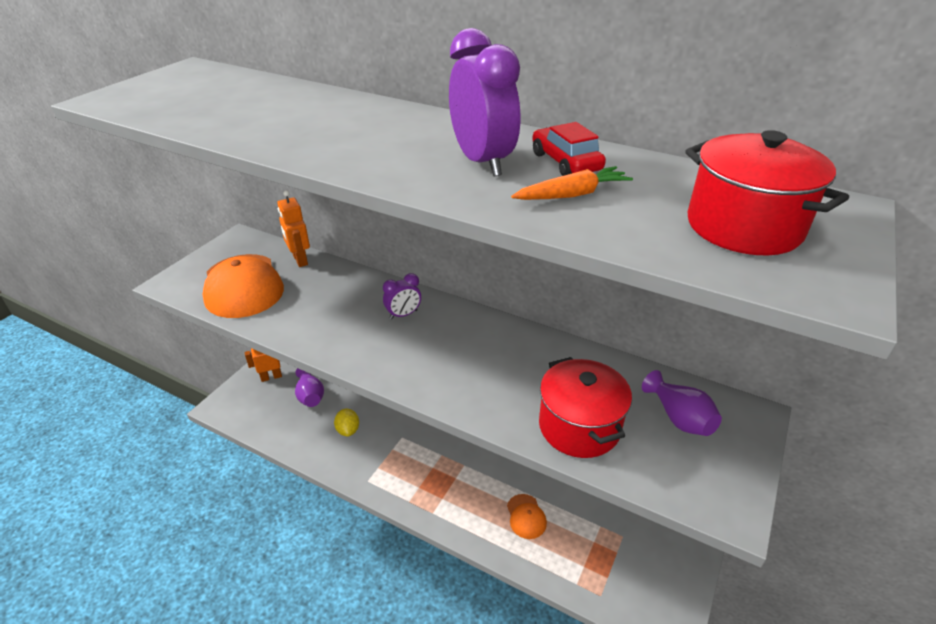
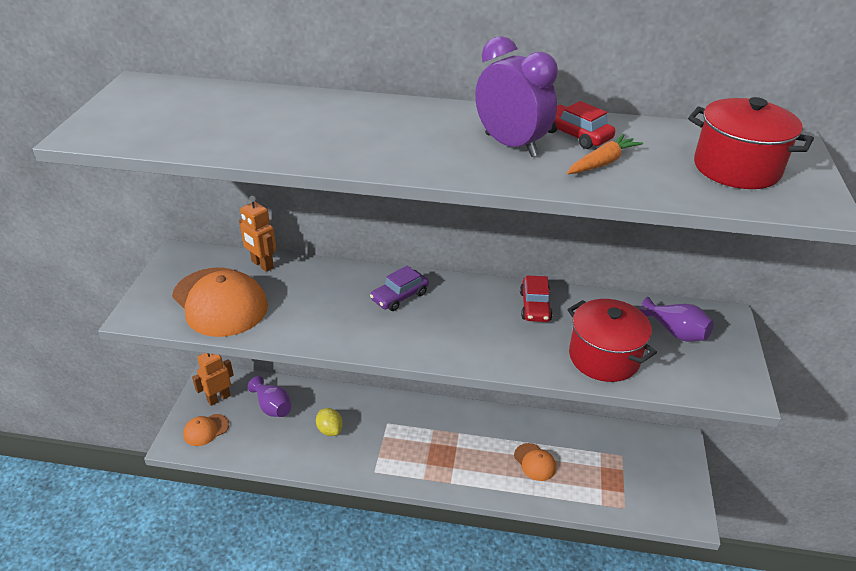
camera: 20 degrees left, 0 degrees up
purple clock [383,273,421,319] -> purple car [370,266,429,311]
none -> orange cap [183,414,229,446]
none -> red car [520,275,553,322]

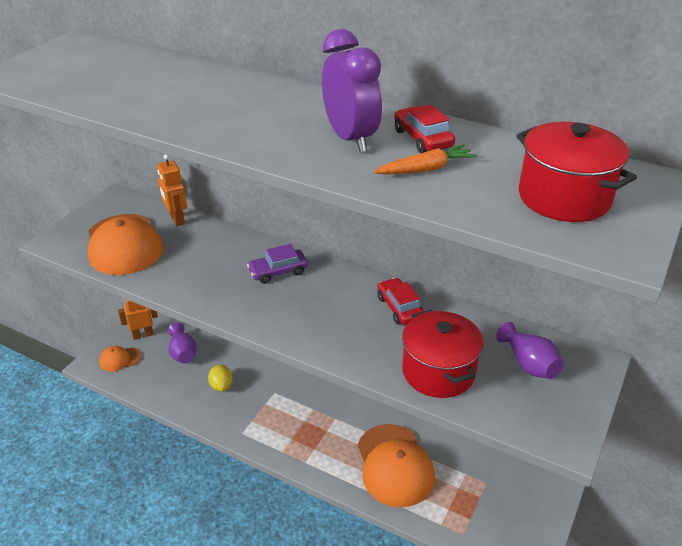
camera: 20 degrees right, 0 degrees up
orange cap [514,443,556,481] -> orange cap [358,424,435,507], size x2.05
red car [520,275,553,322] -> red car turned 135 degrees clockwise [377,278,424,325]

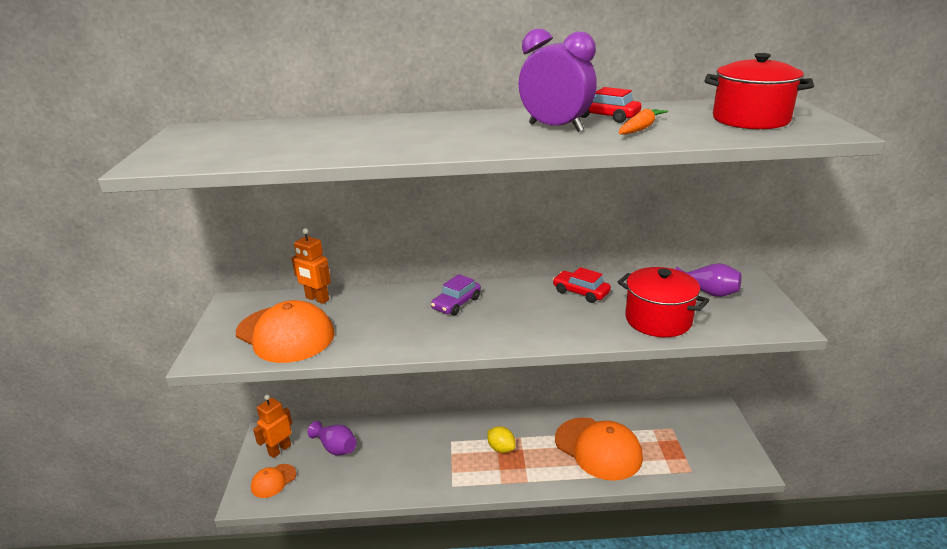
camera: 30 degrees left, 10 degrees down
yellow lemon [208,365,233,392] -> yellow lemon moved to [487,426,515,453]

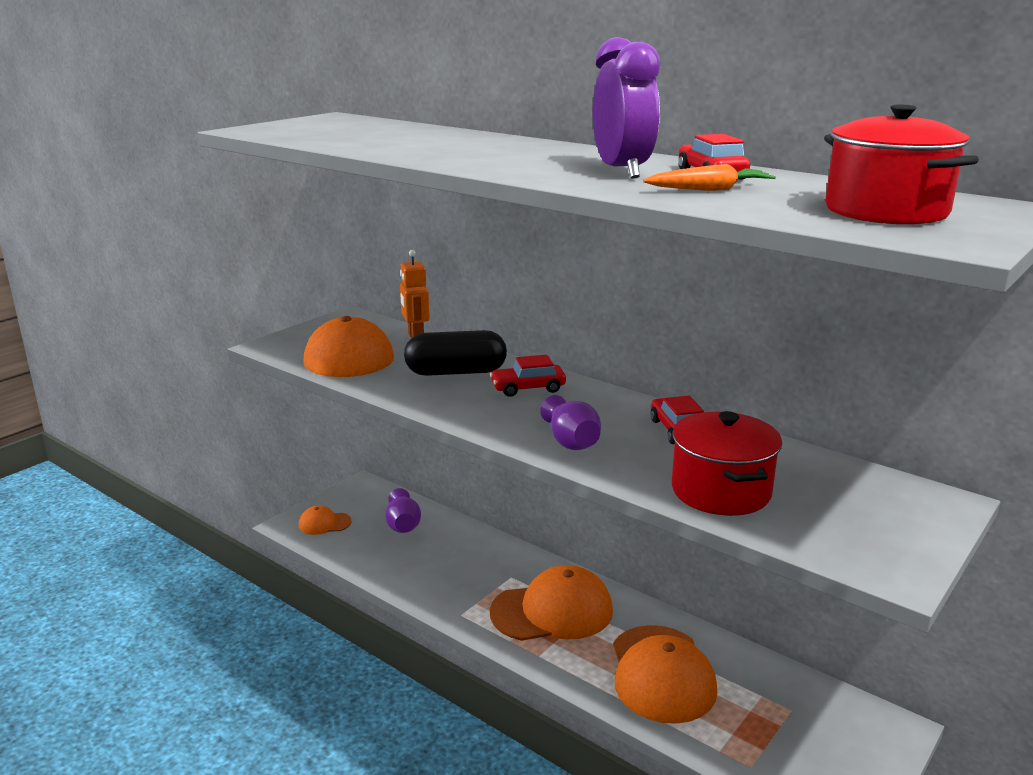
camera: 40 degrees right, 5 degrees down
orange robot [253,395,292,458] -> none
purple car [431,274,481,316] -> red car [490,355,566,397]
yellow lemon [487,426,515,453] -> orange cap [490,565,613,641]
purple vase [675,263,742,297] -> purple vase moved to [540,395,601,450]
none -> black capsule [404,330,507,376]

